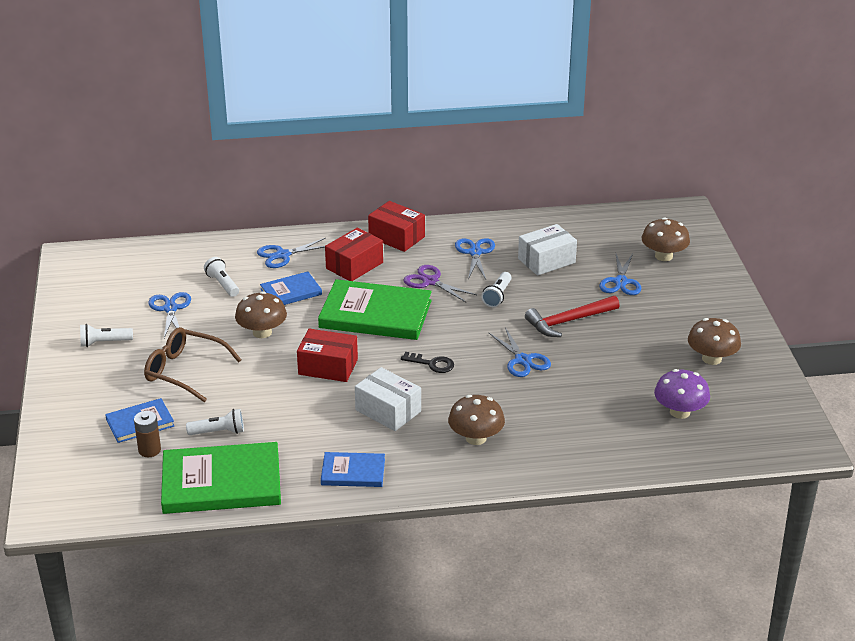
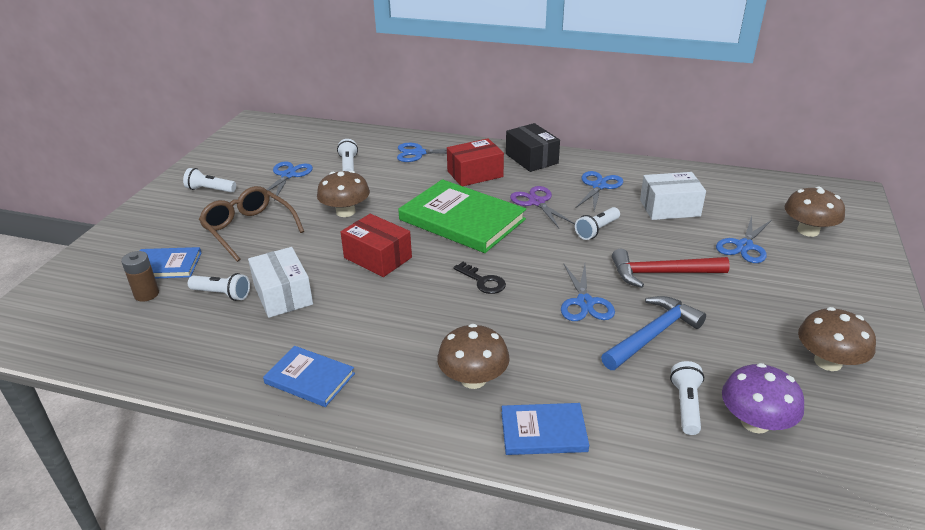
camera: 25 degrees right, 0 degrees up
green book [161,442,281,514] -> none
blue book [260,271,322,305] -> blue book moved to [501,403,589,455]
white box [355,367,421,431] -> white box moved to [248,247,313,318]
red box [368,201,425,252] -> black box [506,123,560,172]
none -> blue hammer [601,296,706,370]
none -> white flashlight [670,361,704,435]

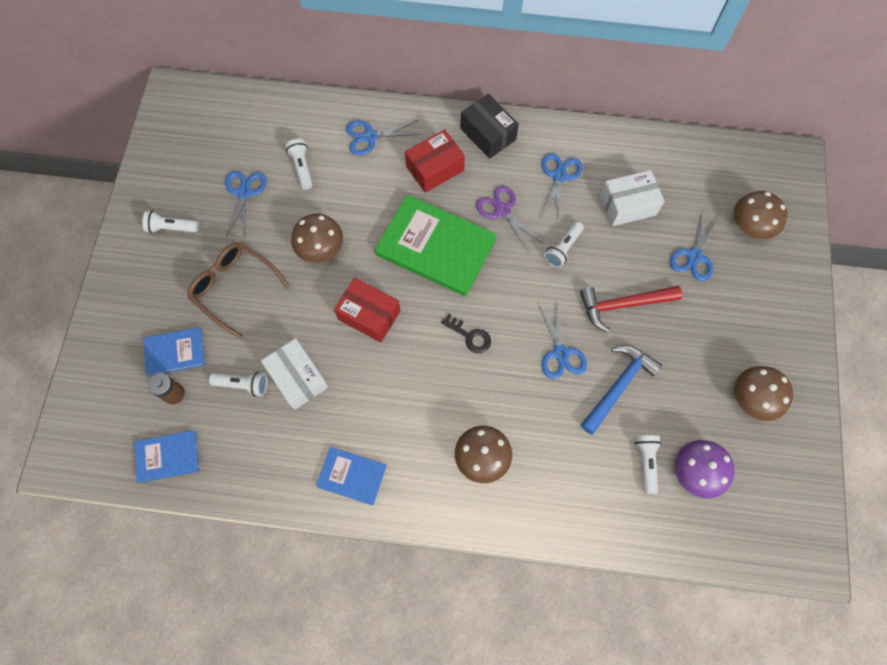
camera: 10 degrees left, 35 degrees up
blue book [501,403,589,455] -> blue book moved to [135,430,199,483]

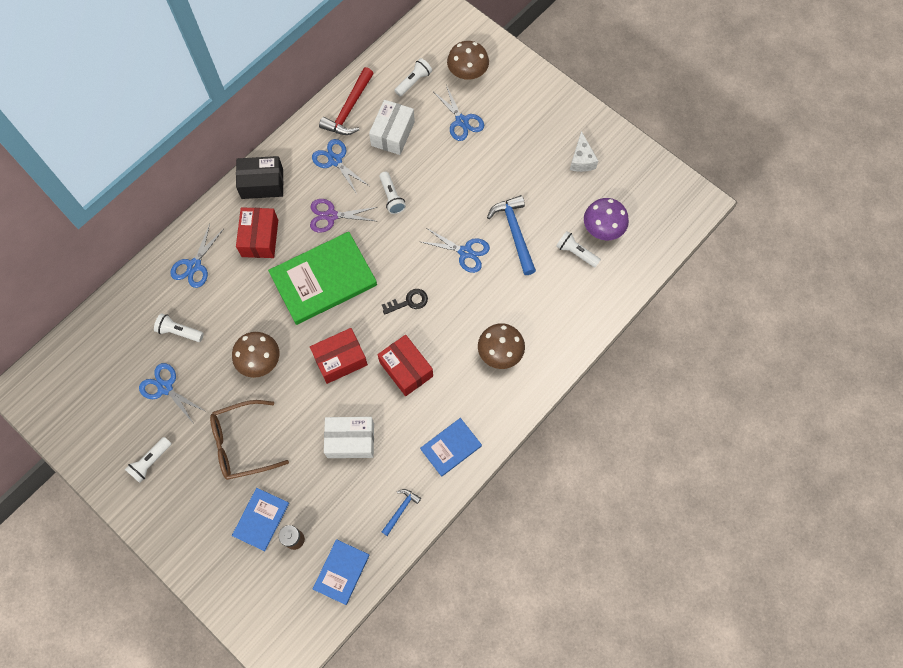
camera: 55 degrees left, 0 degrees up
white flashlight [209,372,267,396] -> white flashlight moved to [394,58,432,97]
red hammer [580,286,682,332] -> red hammer moved to [319,67,374,135]
brown mushroom [735,366,793,421] -> white cheese [570,131,598,172]
none -> red box [378,335,433,396]
none -> blue hammer [382,489,421,536]

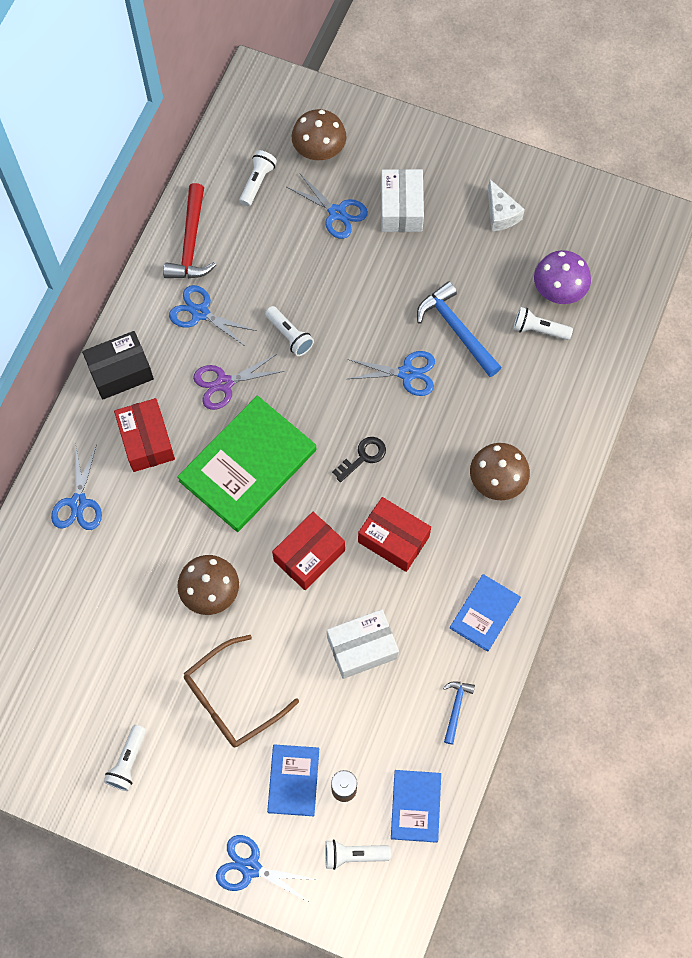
camera: 20 degrees left, 0 degrees up
blue scissors [139,363,205,424] -> blue scissors moved to [216,835,318,902]
white flashlight [154,313,204,342] -> white flashlight moved to [325,839,391,870]
white box [369,100,415,155] -> white box moved to [381,169,424,232]

